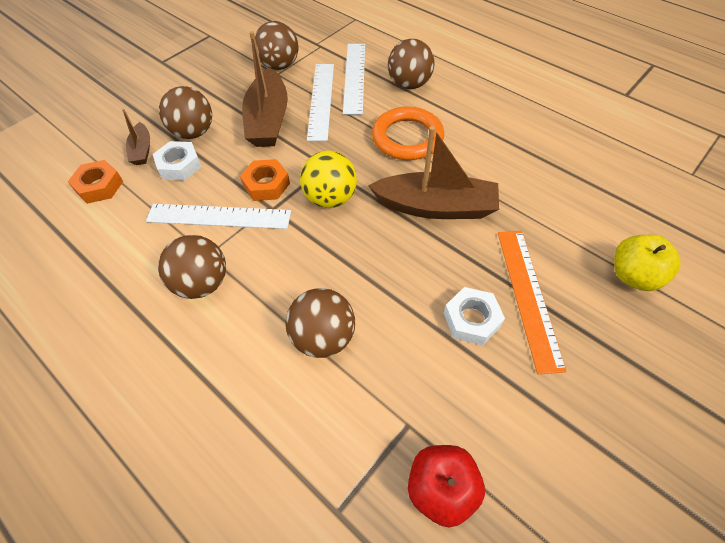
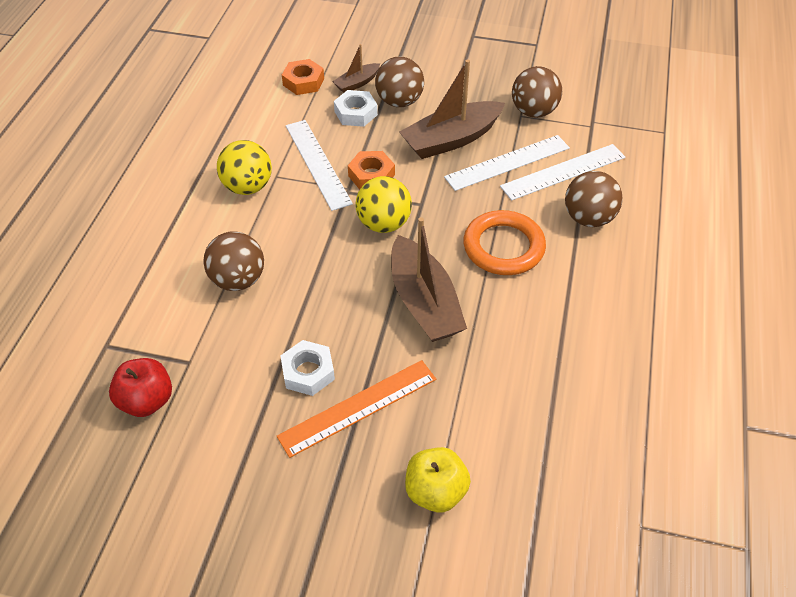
camera: 60 degrees right, 5 degrees down
brown ball [158,235,226,299] -> yellow ball [217,140,272,195]

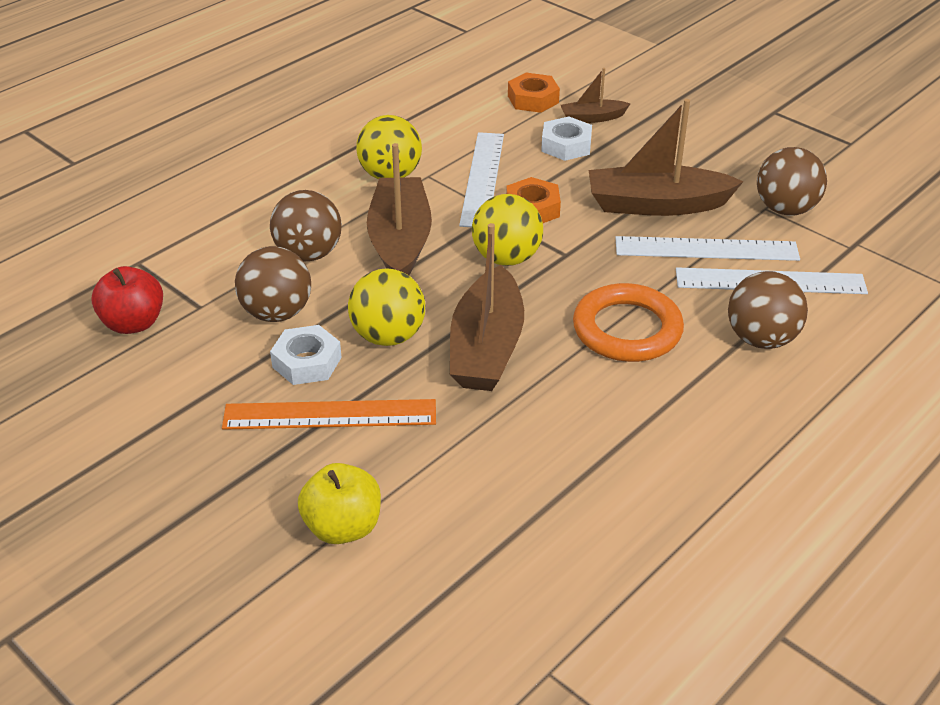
camera: 30 degrees right, 10 degrees down
brown ball [375,57,424,107] -> brown ball moved to [235,246,311,322]
none -> yellow ball [348,268,425,346]
none -> brown boat [367,143,432,275]

